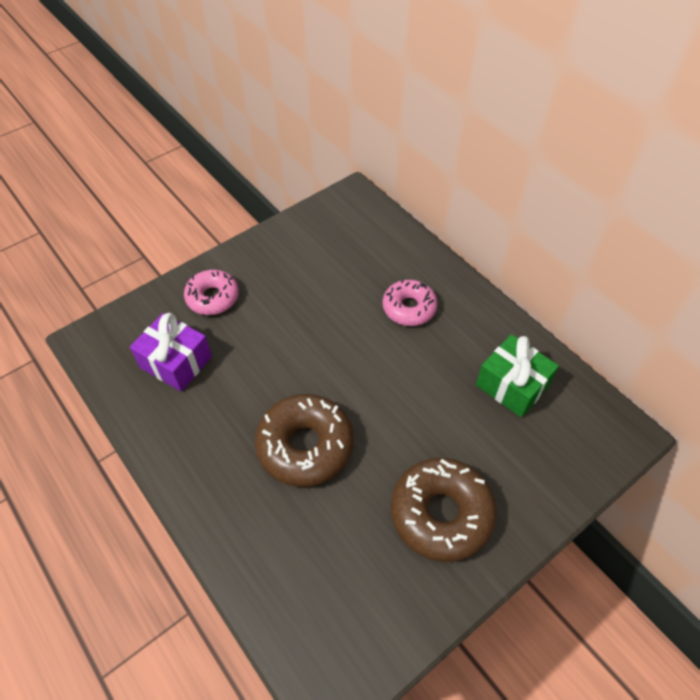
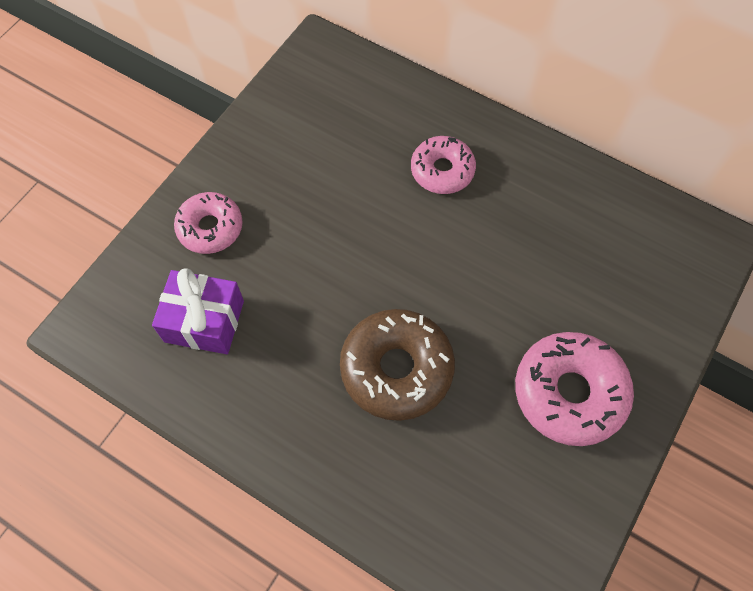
camera: 20 degrees left, 10 degrees up
brown donut [391,458,497,562] -> pink donut [515,332,634,446]
green gift [476,334,559,417] -> none

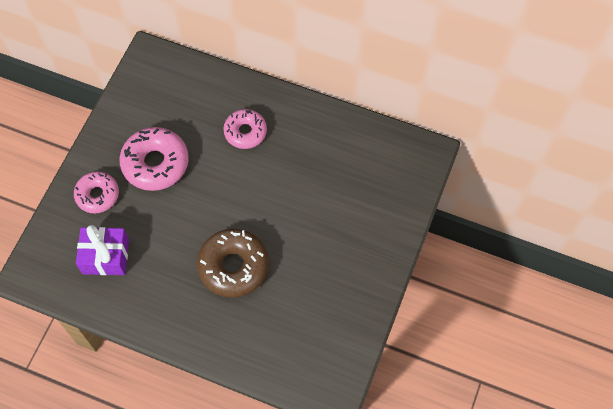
camera: 10 degrees left, 0 degrees up
pink donut [515,332,634,446] -> pink donut moved to [120,127,189,191]

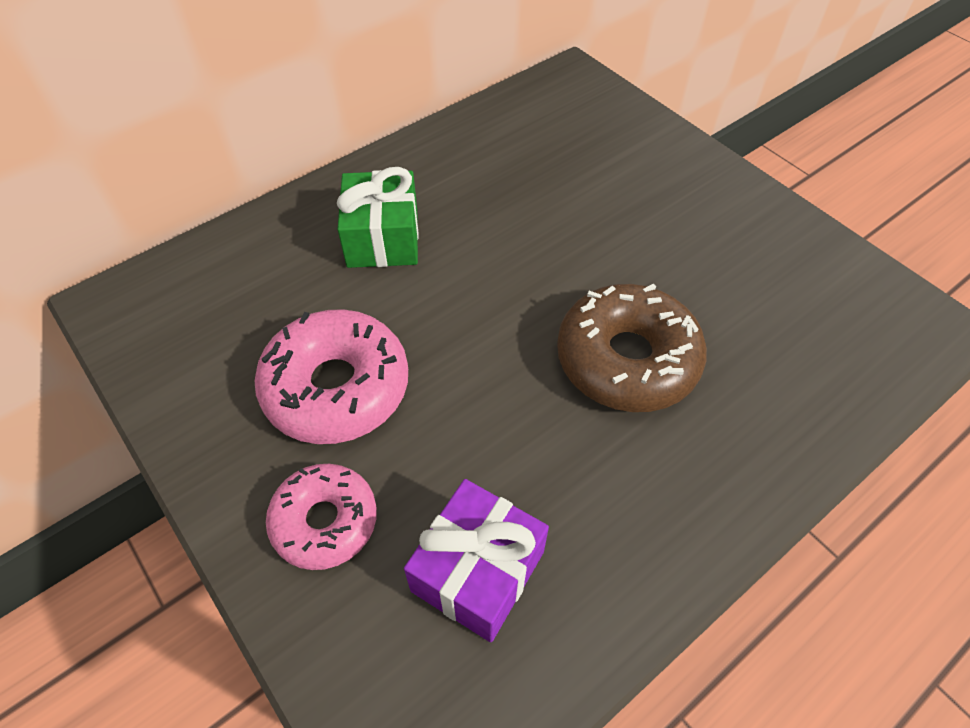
camera: 60 degrees left, 10 degrees down
pink donut [224,109,267,149] -> green gift [337,167,419,268]

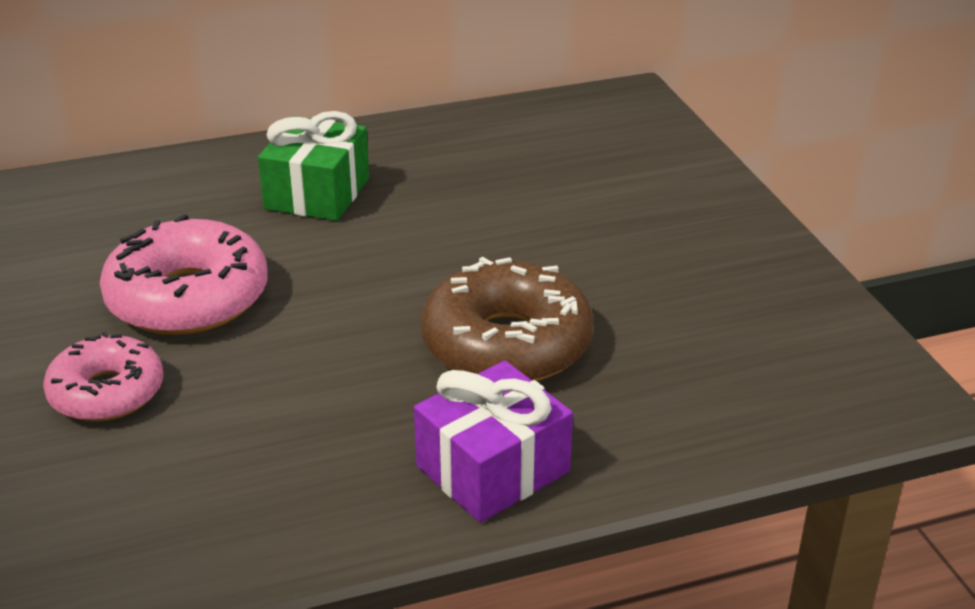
camera: 20 degrees right, 20 degrees down
purple gift [404,479,549,642] -> purple gift moved to [414,361,573,523]

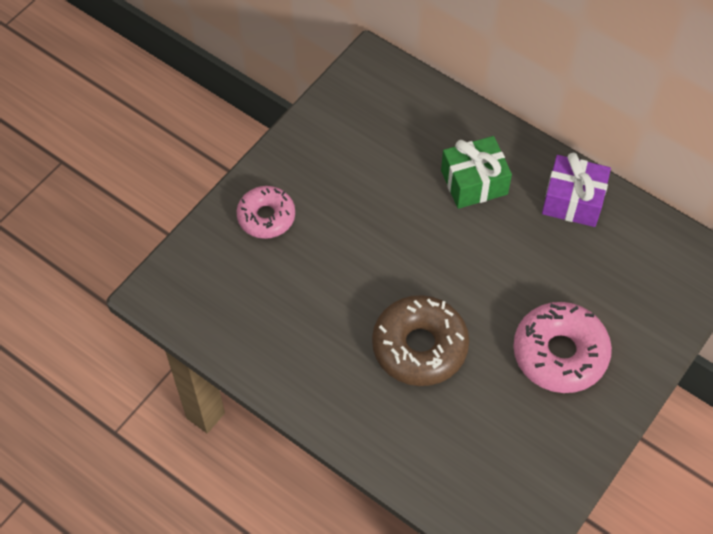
camera: 55 degrees right, 25 degrees up
pink donut [100,214,268,335] -> pink donut moved to [513,302,612,393]
purple gift [414,361,573,523] -> purple gift moved to [542,153,611,227]

